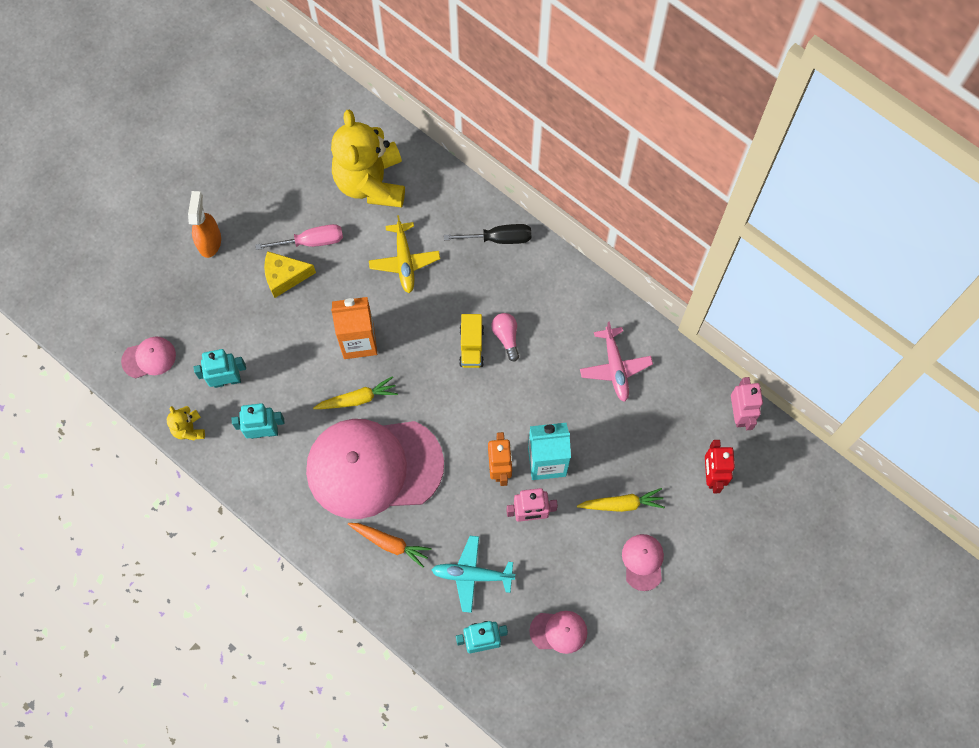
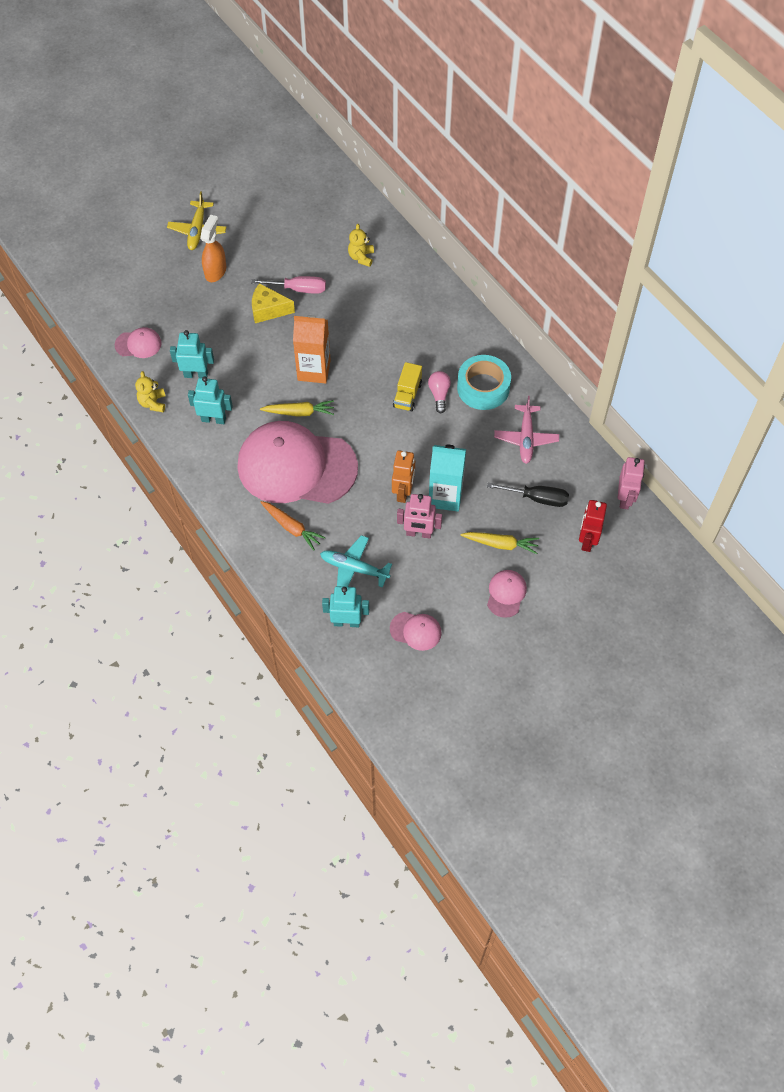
camera: 15 degrees right, 10 degrees down
yellow teddy bear [331,109,405,208] -> yellow teddy bear [348,224,374,267], size x0.43
yellow plane [369,215,440,293] -> yellow plane moved to [167,191,226,250]
black screwdriver [444,224,531,244] -> black screwdriver moved to [487,483,569,507]
none -> turquoise tape [457,355,511,410]

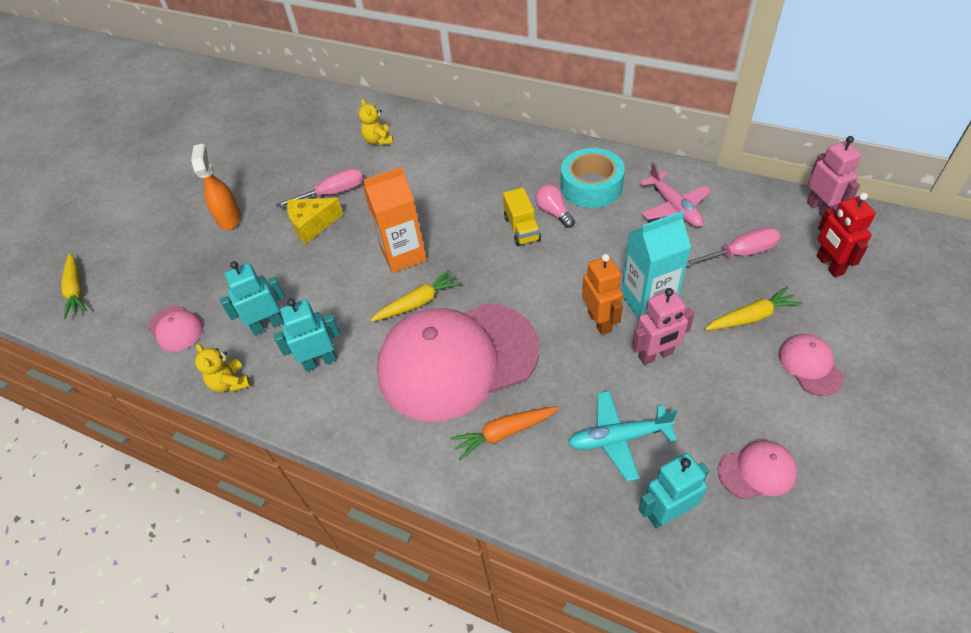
camera: 25 degrees left, 10 degrees down
pink cap [115,327,162,358] -> pink cap turned 75 degrees clockwise [148,306,203,351]
yellow plane [167,191,226,250] -> none
orange carrot [260,501,326,551] -> orange carrot turned 150 degrees clockwise [450,406,559,460]
black screwdriver [487,483,569,507] -> pink screwdriver [686,227,780,267]
none -> yellow carrot [61,253,87,319]

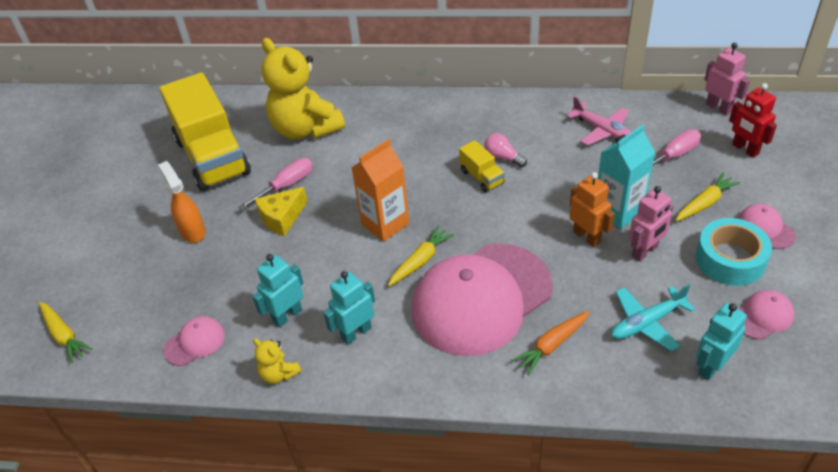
camera: 20 degrees left, 5 degrees down
pink cap [148,306,203,351] -> pink cap turned 60 degrees counterclockwise [163,316,225,366]
yellow teddy bear [359,99,393,145] -> yellow teddy bear [262,38,345,139], size x2.34
turquoise tape [561,148,625,208] -> turquoise tape moved to [696,218,772,286]
none -> yellow truck [160,72,251,191]

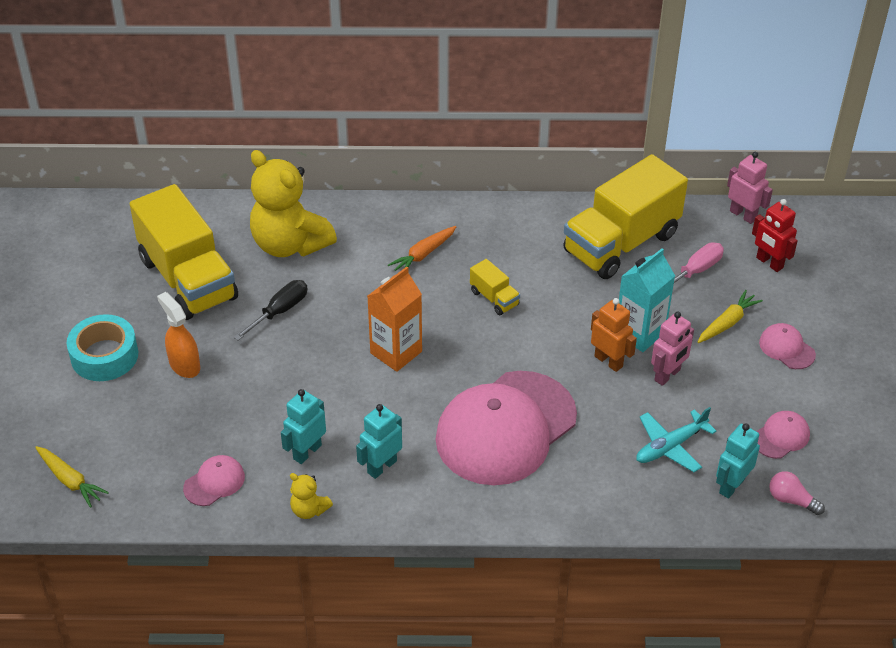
camera: 10 degrees left, 0 degrees up
pink screwdriver [239,158,313,210] -> black screwdriver [234,280,308,341]
yellow cheese [255,187,307,236] -> none
yellow carrot [388,225,454,286] -> none
pink light bulb [484,133,527,168] -> pink light bulb moved to [769,471,825,515]
orange carrot [511,310,590,375] -> orange carrot moved to [388,226,456,271]
pink plane [567,96,631,145] -> yellow truck [563,154,688,279]
turquoise tape [696,218,772,286] -> turquoise tape moved to [67,314,138,381]

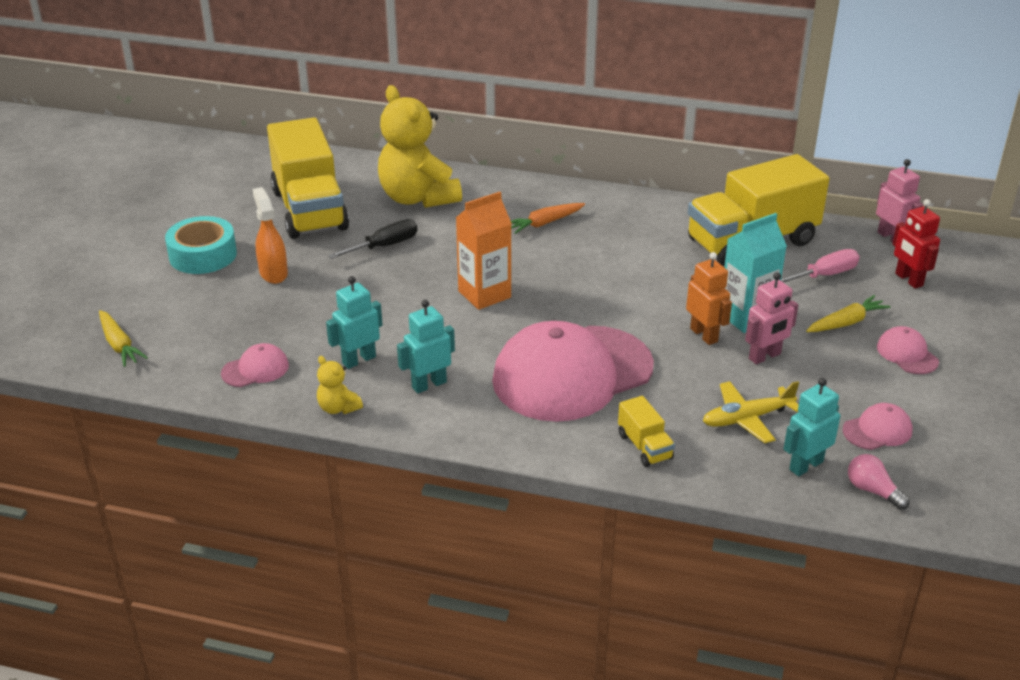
camera: 15 degrees right, 10 degrees down
yellow truck [470,259,520,315] -> yellow truck moved to [618,396,675,467]
turquoise plane [636,407,716,472] -> yellow plane [703,381,799,443]

